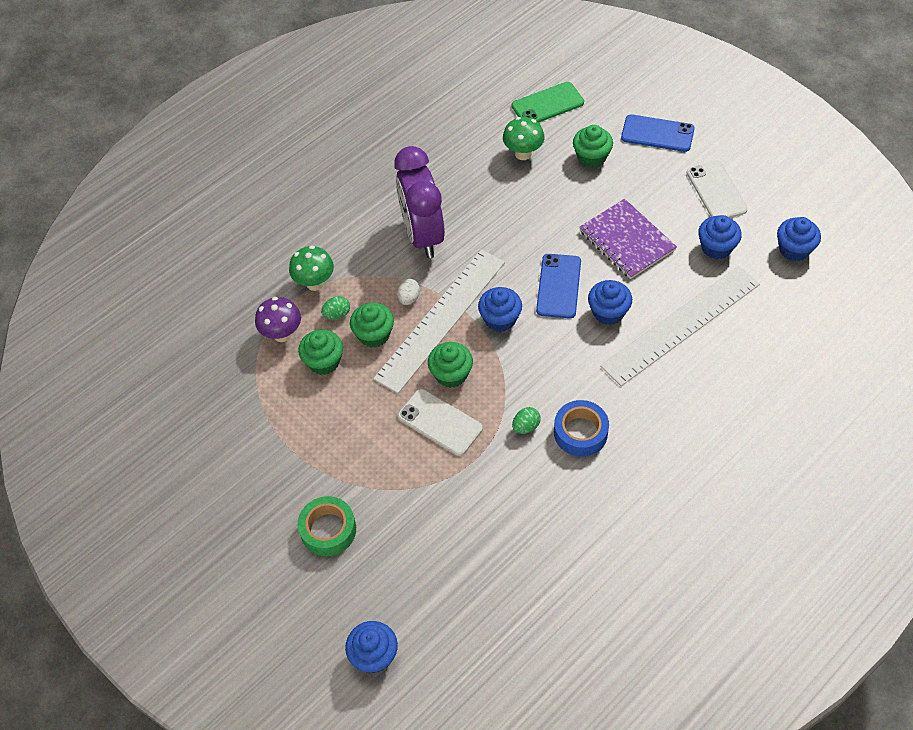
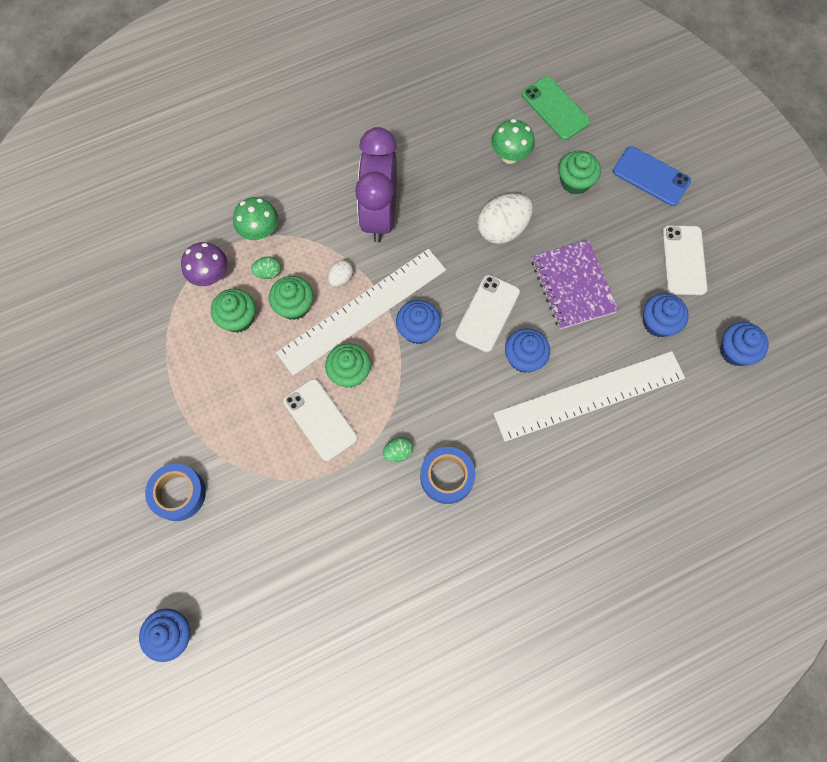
camera: 15 degrees right, 15 degrees up
green tape [298,496,356,556] -> blue tape [145,464,206,521]
green phone [512,82,584,123] -> green phone turned 60 degrees clockwise [522,76,590,140]
blue phone [536,254,581,319] -> white phone [455,275,520,352]
none -> white egg [477,193,533,244]

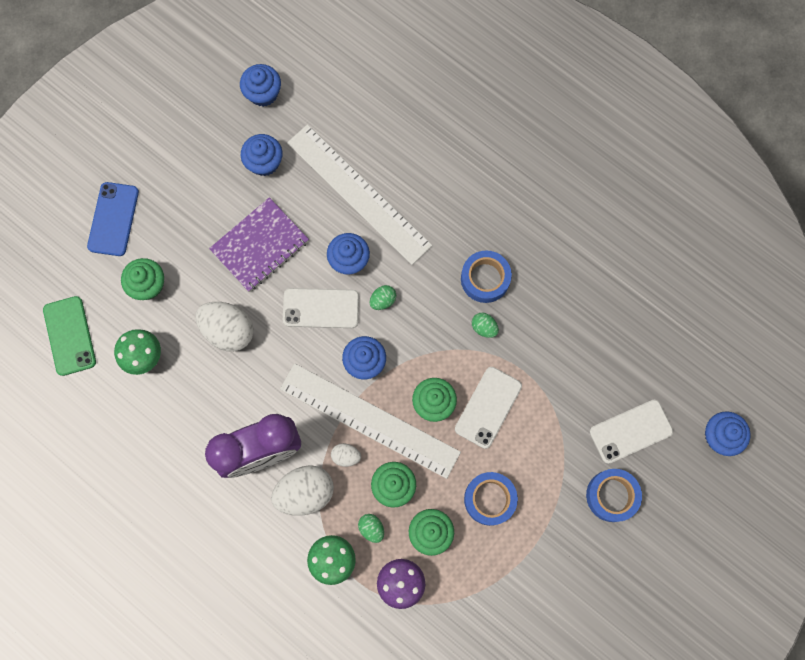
camera: 115 degrees left, 5 degrees up
green phone [522,76,590,140] -> green phone turned 45 degrees counterclockwise [43,296,96,376]
white phone [662,225,708,295] -> white phone moved to [590,400,673,464]
none -> white egg [271,465,334,516]
none -> green egg [369,285,396,310]
none -> blue tape [464,472,518,526]

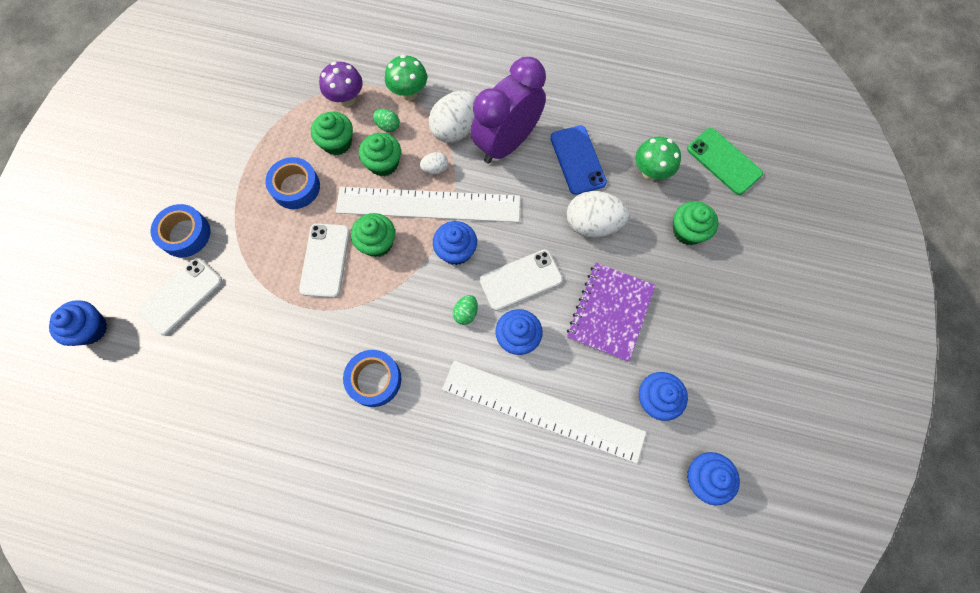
camera: 155 degrees right, 5 degrees down
blue phone [87,182,139,256] -> blue phone moved to [550,125,607,195]
green egg [472,313,499,338] -> none

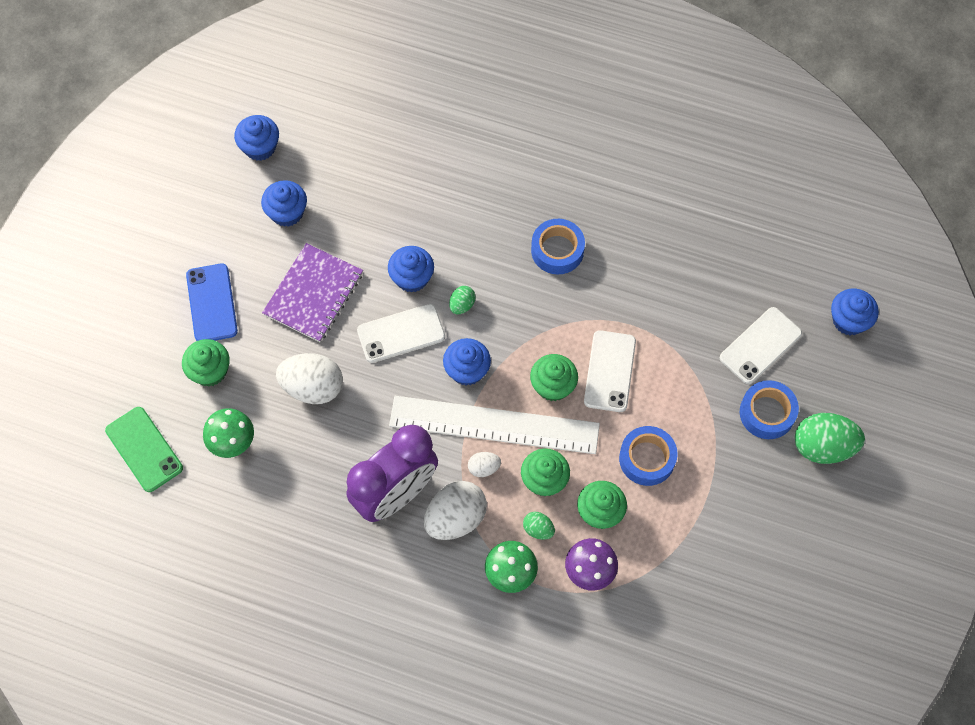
camera: 175 degrees left, 5 degrees down
white ruler [442,360,646,464] -> none
blue phone [550,125,607,195] -> blue phone moved to [186,263,238,341]
none -> green egg [795,413,865,464]

